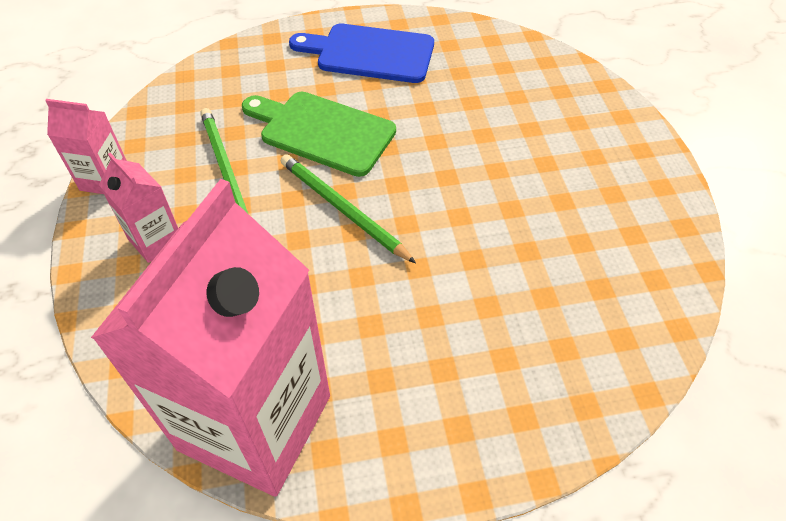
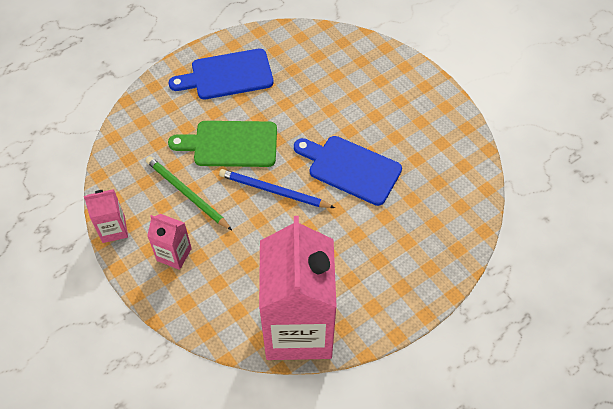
camera: 25 degrees left, 5 degrees up
green pencil [281,154,416,263] -> blue pencil [219,169,335,208]
none -> blue cutting board [294,136,402,206]

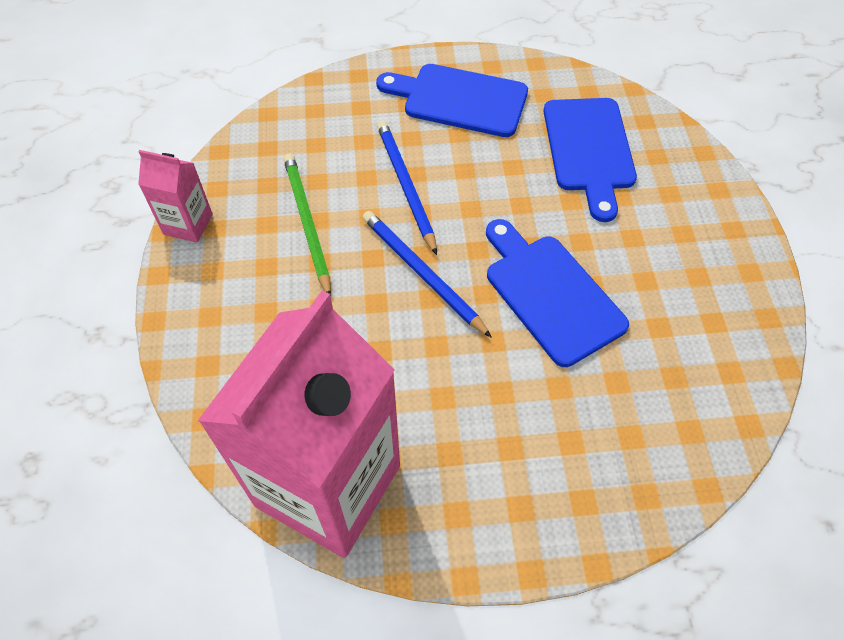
camera: 30 degrees right, 0 degrees up
pink carton [147,214,192,270] -> none
green cutting board [168,121,277,167] -> blue pencil [377,120,437,255]
none -> blue cutting board [544,98,637,222]

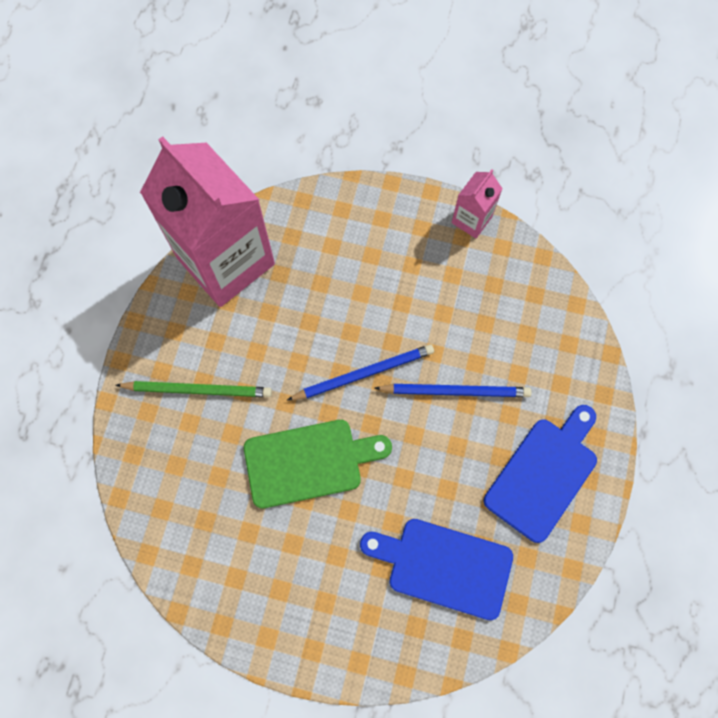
camera: 110 degrees right, 15 degrees up
green pencil [283,154,331,295] -> green pencil moved to [115,381,272,397]
blue cutting board [486,219,629,367] -> green cutting board [244,420,392,508]

